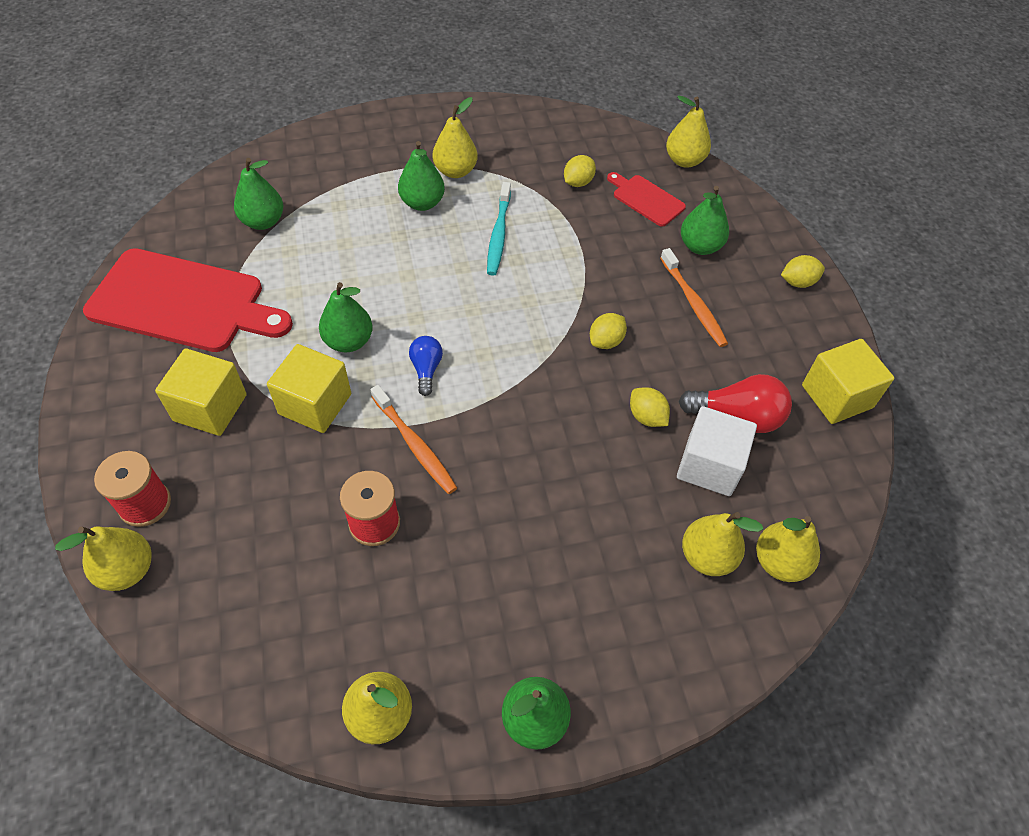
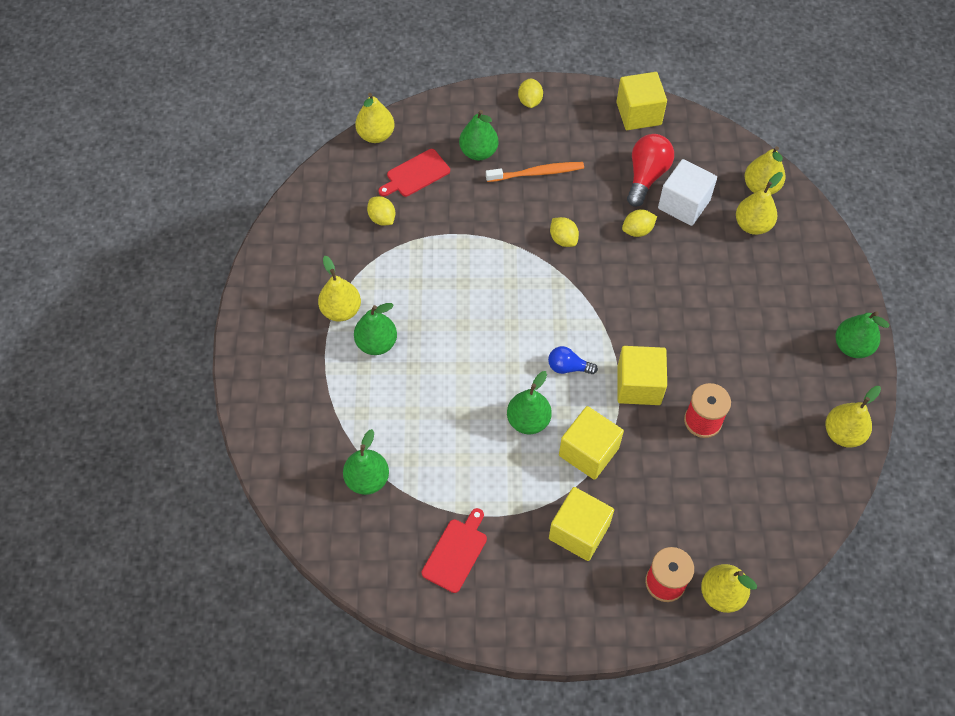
camera: 75 degrees left, 5 degrees up
red cutting board [83,248,293,352] -> red cutting board [422,508,487,593], size x0.47
orange toothbrush [370,385,457,494] -> yellow cube [617,346,667,405]
turquoise toothbrush [487,182,511,275] -> none

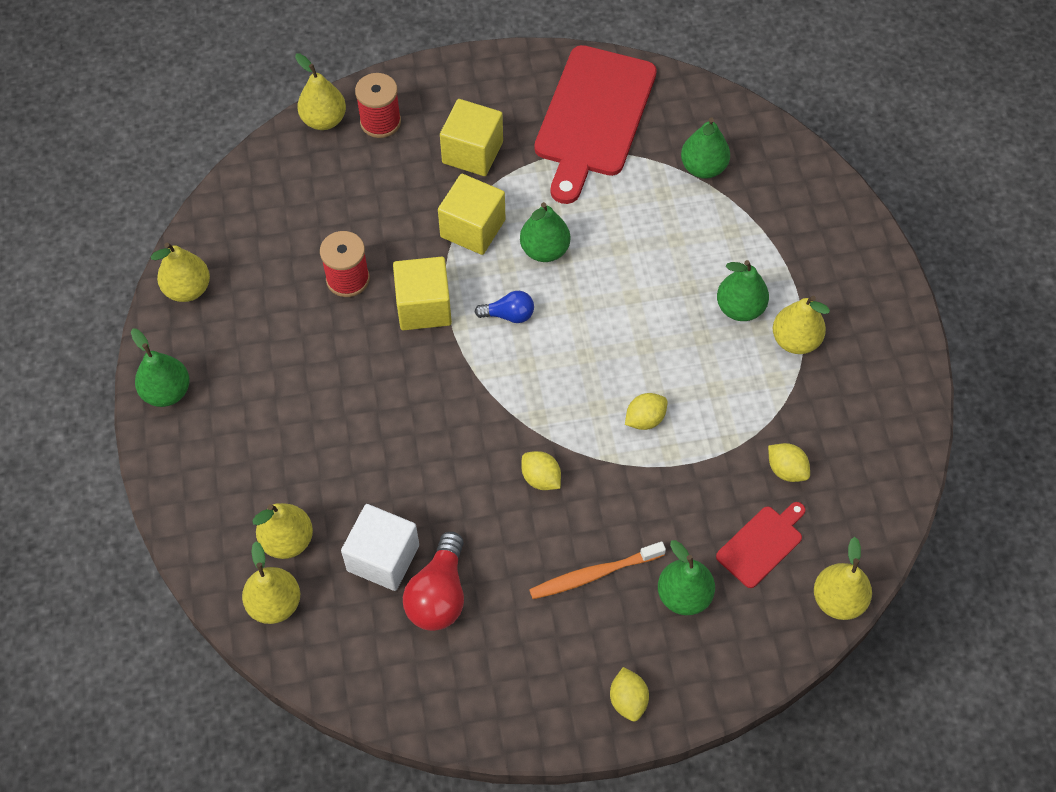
camera: 170 degrees right, 0 degrees up
red cutting board [422,508,487,593] -> red cutting board [534,45,657,204], size x2.11
yellow cube [616,72,667,130] -> none
yellow lemon [622,209,657,237] -> yellow lemon moved to [625,393,668,430]

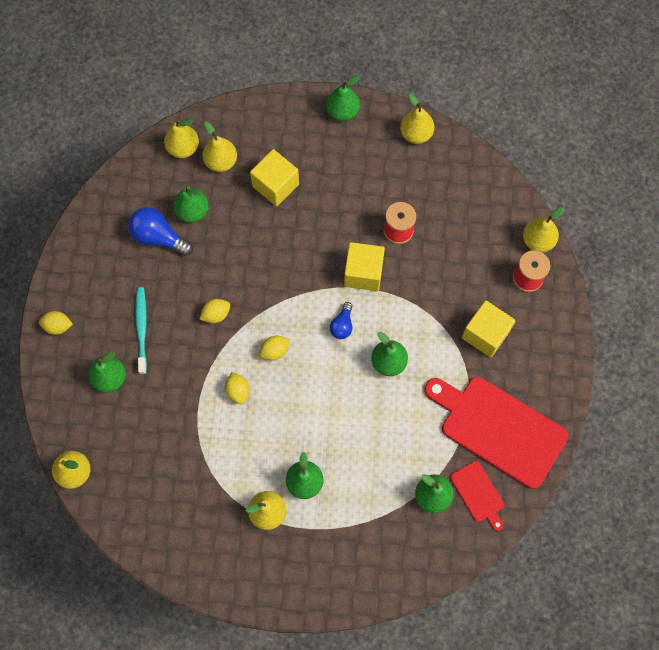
camera: 105 degrees right, 10 degrees up
white cube [341,504,419,591] -> green pear [173,186,209,223]
red light bulb [403,532,464,631] -> blue light bulb [128,207,193,256]
yellow cube [438,174,505,255] -> yellow cube moved to [250,149,299,206]
orange toothbrush [529,542,666,599] -> turquoise toothbrush [135,287,147,374]
red cutting board [716,502,806,588] -> red cutting board moved to [450,461,504,531]
yellow lemon [768,443,810,482] -> yellow lemon moved to [259,336,290,361]

